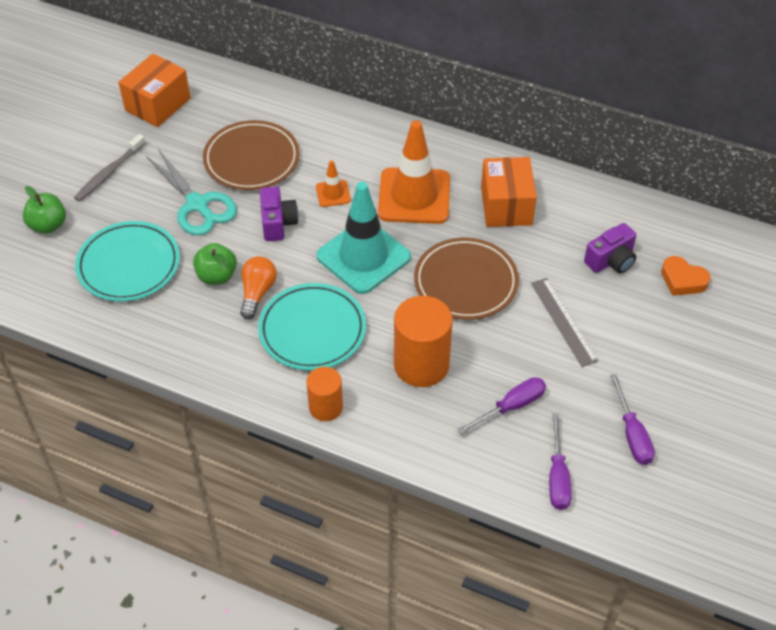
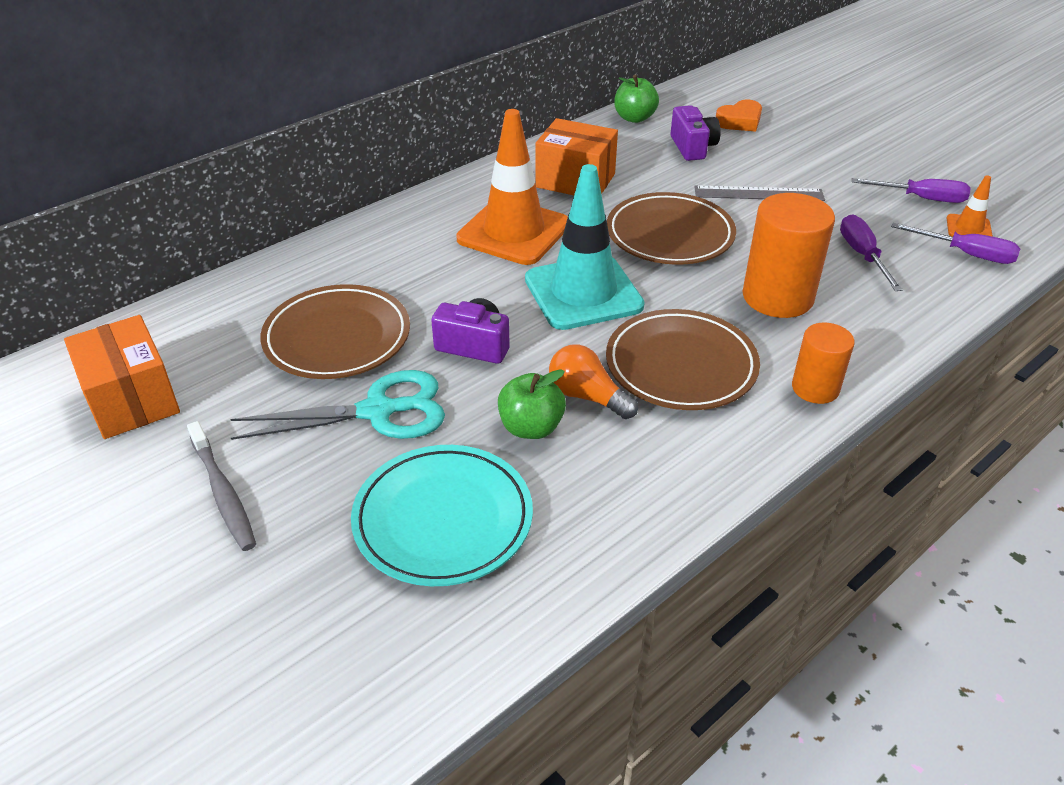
camera: 65 degrees left, 10 degrees down
green apple [23,186,66,234] -> green apple moved to [614,74,659,123]
turquoise plate [258,283,366,370] -> brown plate [606,309,760,410]
orange traffic cone [316,160,351,207] -> orange traffic cone moved to [947,176,993,237]

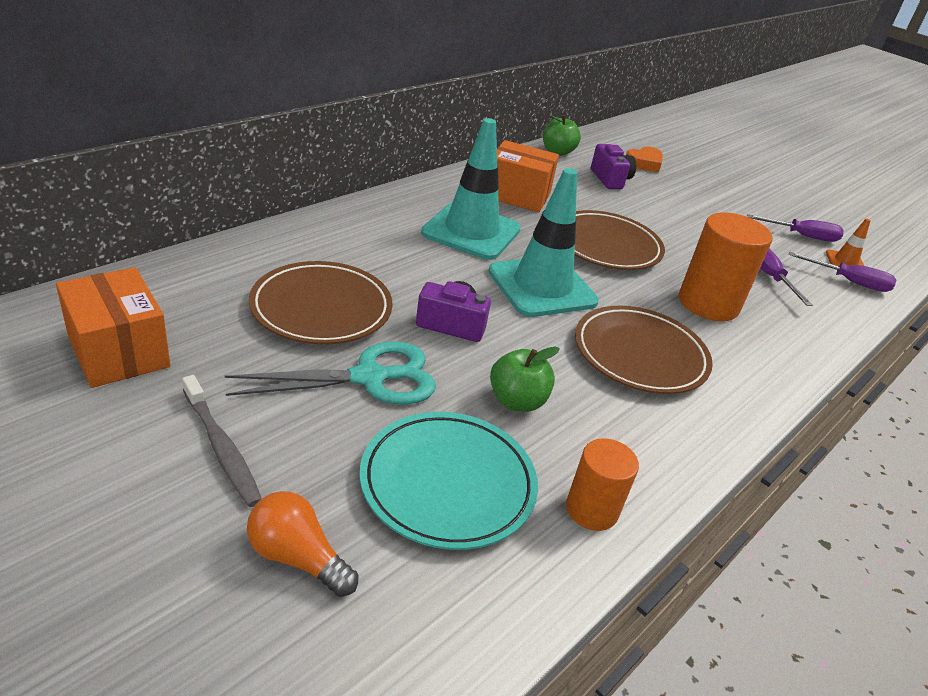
camera: 10 degrees left, 5 degrees down
orange traffic cone [456,109,568,265] -> turquoise traffic cone [421,118,521,260]
orange light bulb [549,344,638,419] -> orange light bulb moved to [247,491,359,597]
grey ruler [694,186,825,201] -> none
orange cylinder [792,323,855,404] -> orange cylinder moved to [566,438,639,531]

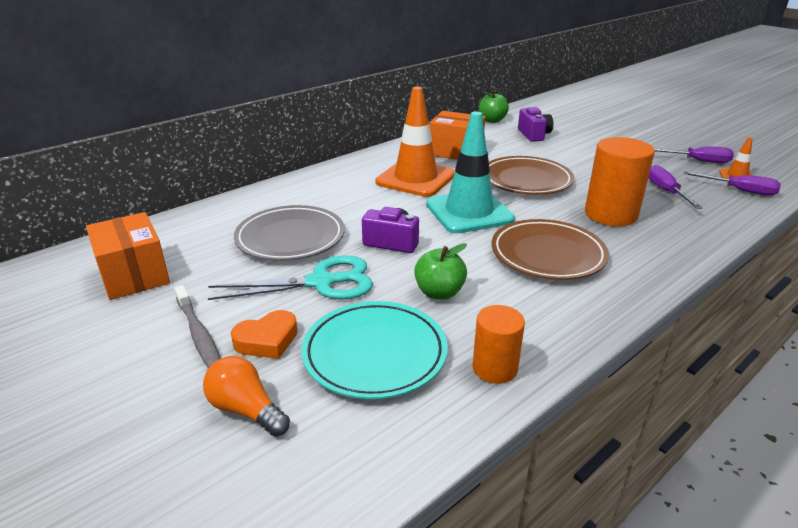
camera: 10 degrees right, 5 degrees down
brown plate [249,261,393,345] -> grey plate [234,205,345,261]
turquoise traffic cone [421,118,521,260] -> orange traffic cone [375,87,455,197]
orange heart [626,147,663,173] -> orange heart moved to [231,310,298,359]

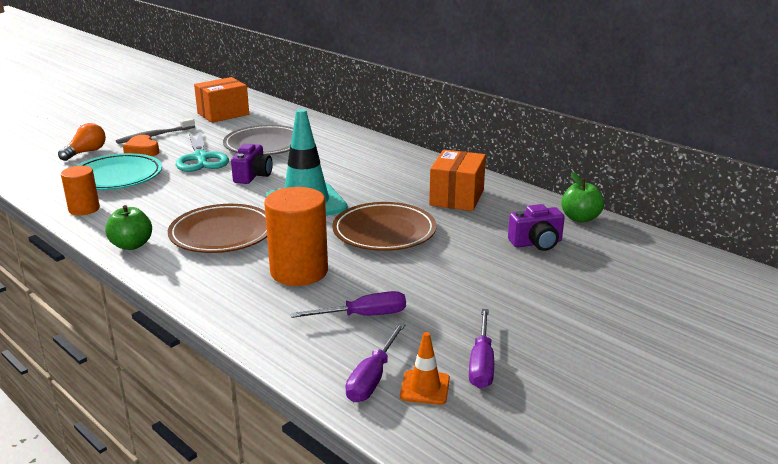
camera: 85 degrees right, 5 degrees down
orange traffic cone [375,87,455,197] -> none
green apple [414,243,467,300] -> green apple moved to [105,205,152,250]

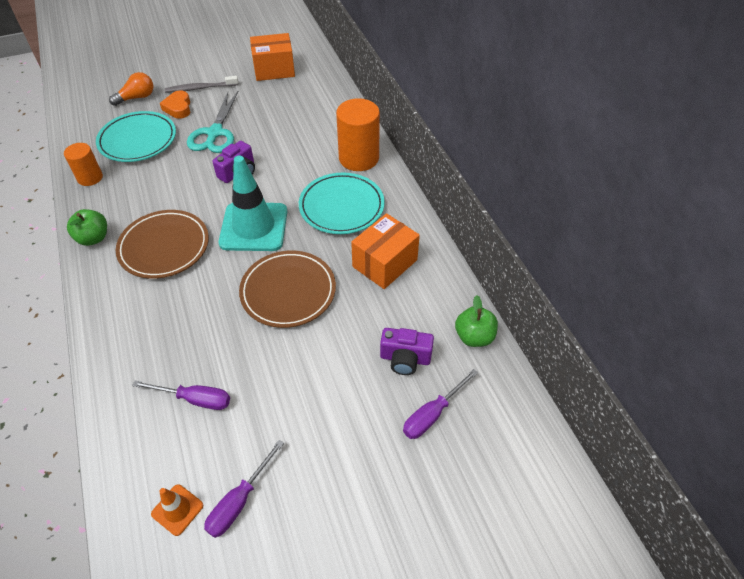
camera: 25 degrees right, 25 degrees up
grey plate [223,125,293,155] -> none
orange cylinder [264,187,328,286] -> orange cylinder moved to [336,98,380,171]
purple screwdriver [346,323,406,402] -> purple screwdriver moved to [403,369,478,439]
none -> turquoise plate [299,173,385,234]

